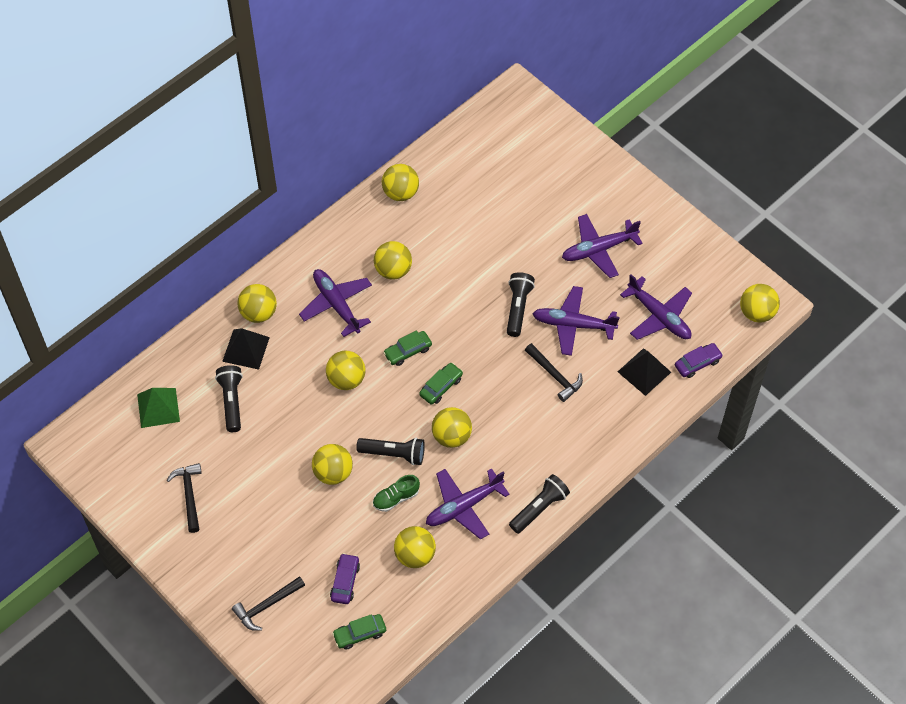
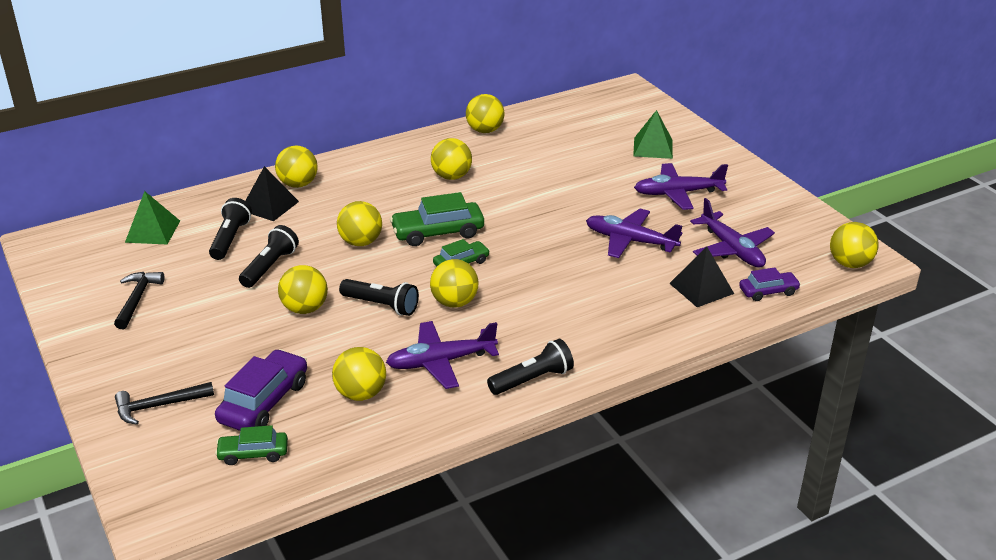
camera: 15 degrees right, 25 degrees down
purple plane [299,269,372,337] -> none
purple car [330,553,360,604] -> purple car [215,349,307,431], size x1.67
green shoe [373,475,420,512] -> none
green car [383,330,432,366] -> green car [390,192,484,246], size x1.67
black flashlight [507,272,535,337] -> black flashlight moved to [239,225,299,288]
black hammer [525,343,583,402] -> none
none -> green pyramid [633,110,673,159]

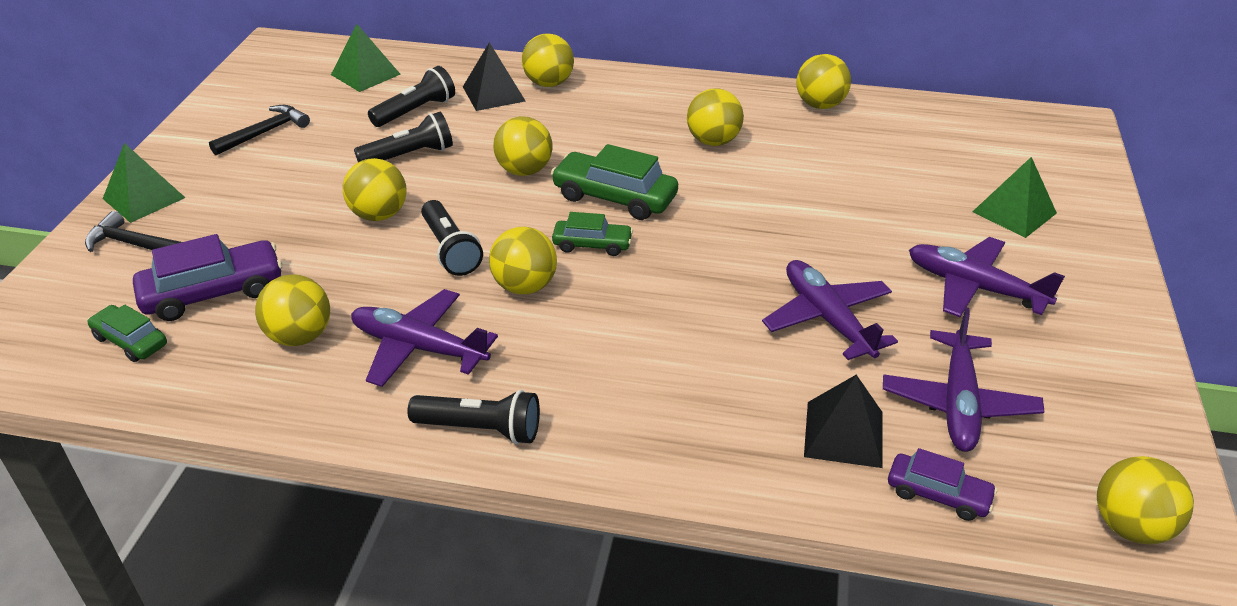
camera: 40 degrees right, 5 degrees up
none -> green pyramid [103,143,186,223]

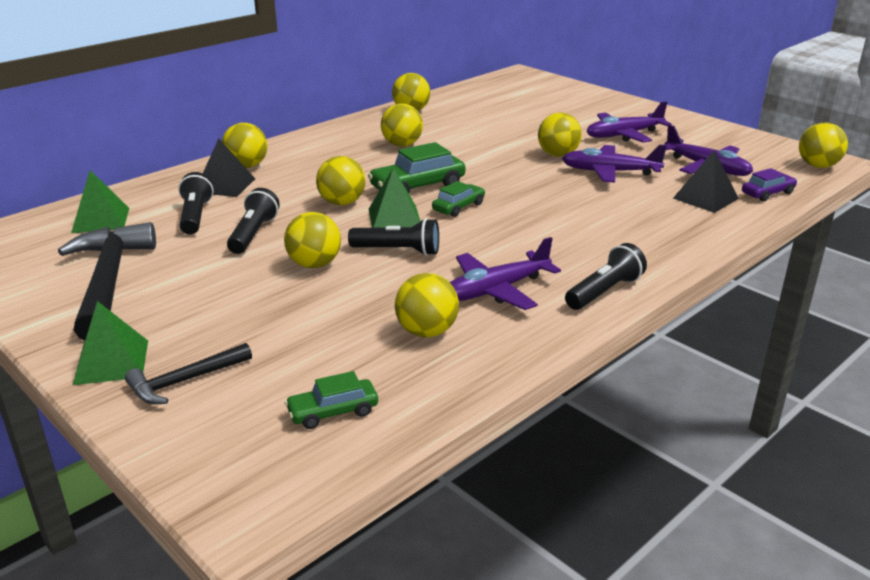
camera: 55 degrees left, 10 degrees down
purple car [133,234,282,321] -> none
black hammer [209,105,310,155] -> black hammer [58,222,156,340], size x1.89
yellow ball [489,227,557,294] -> yellow ball moved to [538,113,582,157]
green pyramid [972,157,1057,238] -> green pyramid moved to [369,167,420,228]

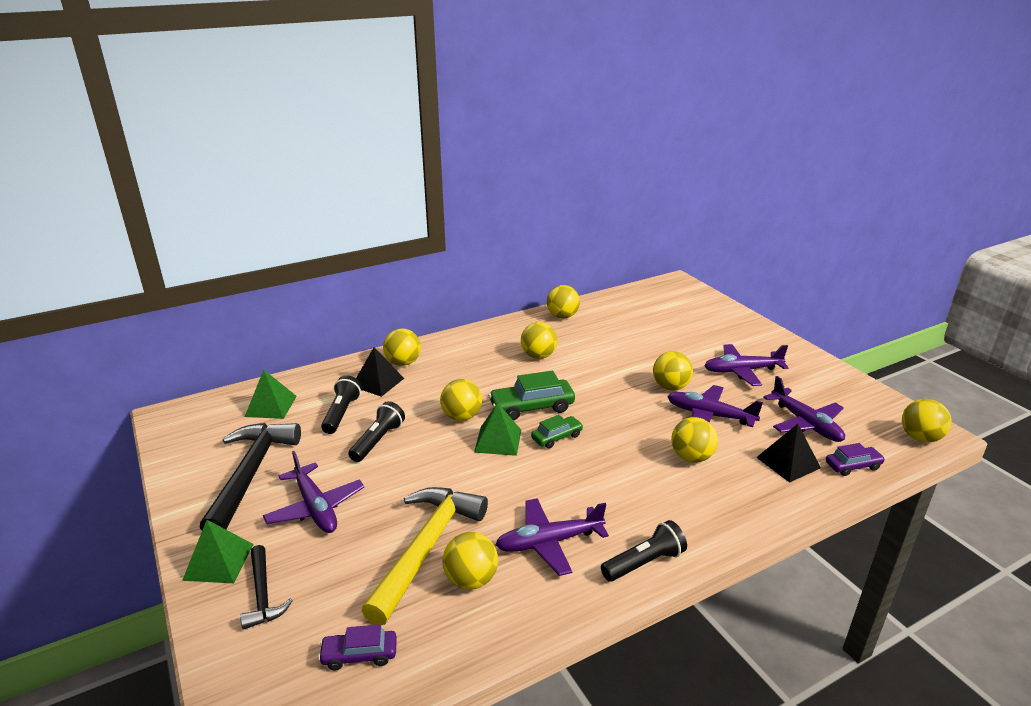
camera: 15 degrees right, 0 degrees up
black hammer [125,343,252,404] -> black hammer turned 90 degrees counterclockwise [240,545,293,630]
yellow ball [284,212,341,268] -> yellow ball moved to [671,417,718,463]
green car [285,371,378,429] -> purple car [318,624,397,670]
black flashlight [348,218,439,256] -> none
none -> purple plane [263,451,364,533]
none -> yellow hammer [361,487,488,625]

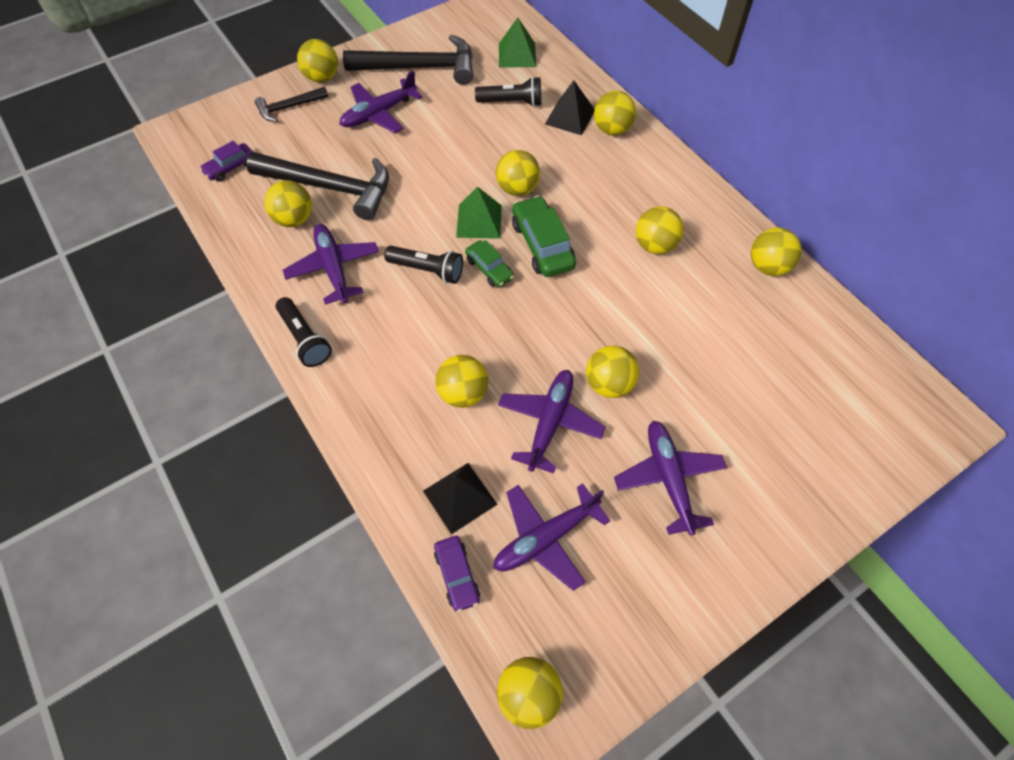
camera: 85 degrees right, 30 degrees up
green pyramid [182,520,254,583] -> yellow ball [297,39,338,82]
purple car [318,624,397,670] -> purple car turned 120 degrees counterclockwise [200,141,253,181]
black flashlight [348,401,405,462] -> black flashlight moved to [384,246,463,284]
yellow hammer [361,487,488,625] -> black hammer [246,152,389,220]

